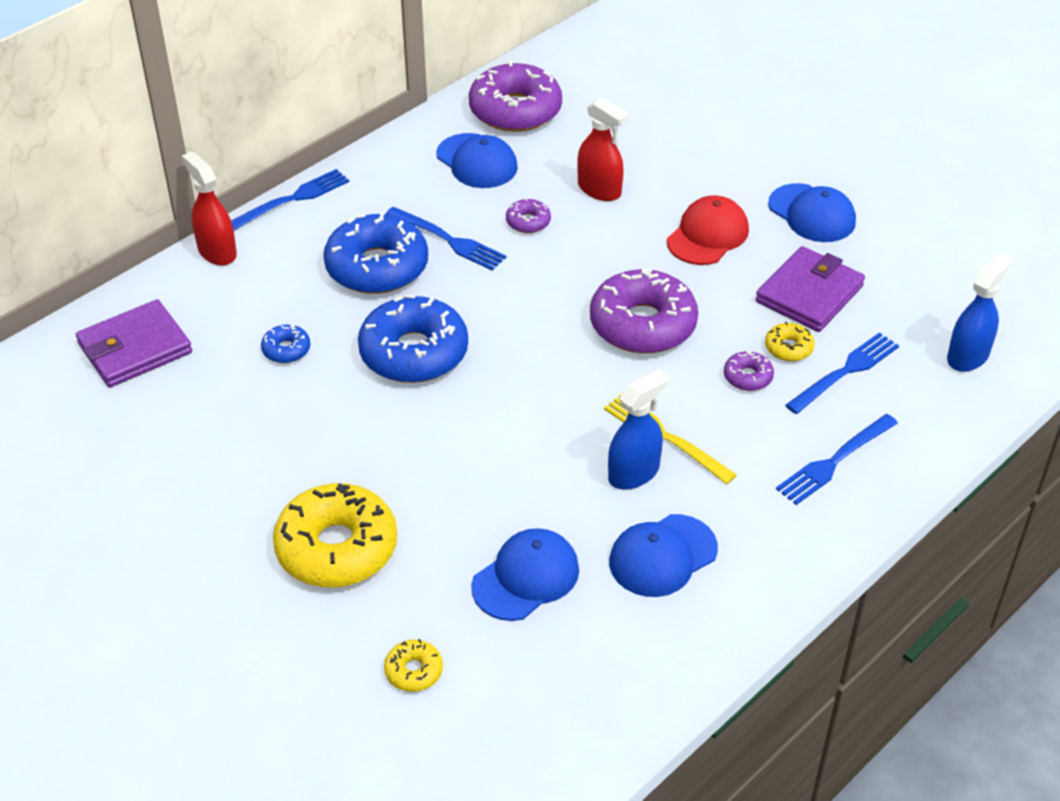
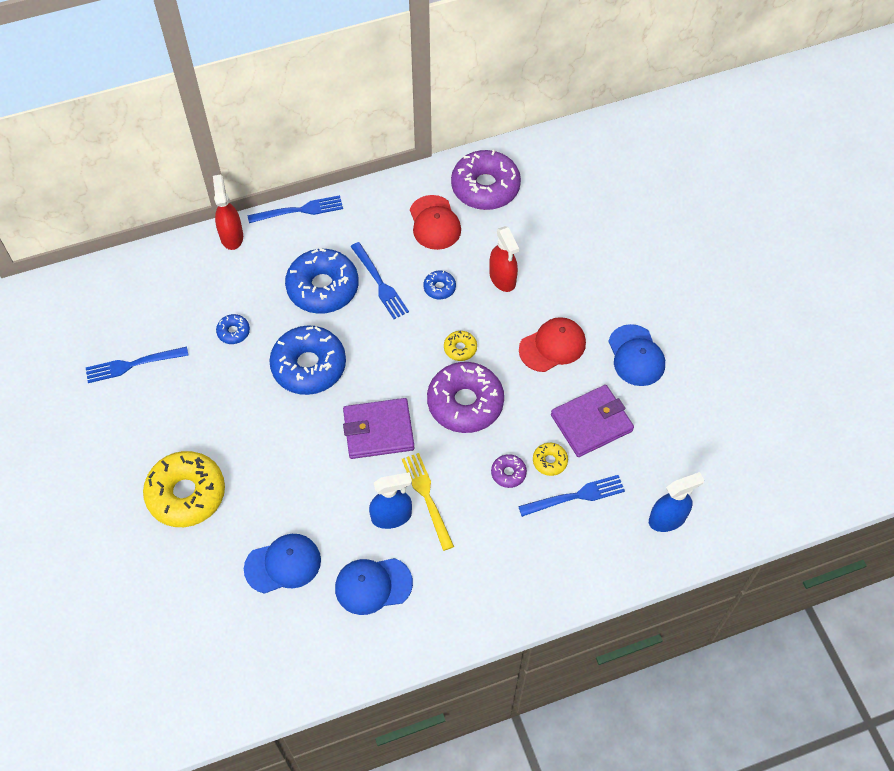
camera: 25 degrees right, 15 degrees up
purple wallet [76,299,192,387] -> purple wallet moved to [343,398,415,459]
yellow donut [384,639,443,692] -> yellow donut moved to [444,331,477,361]
blue cap [436,133,518,188] -> red cap [410,195,461,250]
purple donut [506,198,551,233] -> blue donut [423,271,456,299]
blue fork [776,414,898,505] -> blue fork moved to [86,347,189,383]

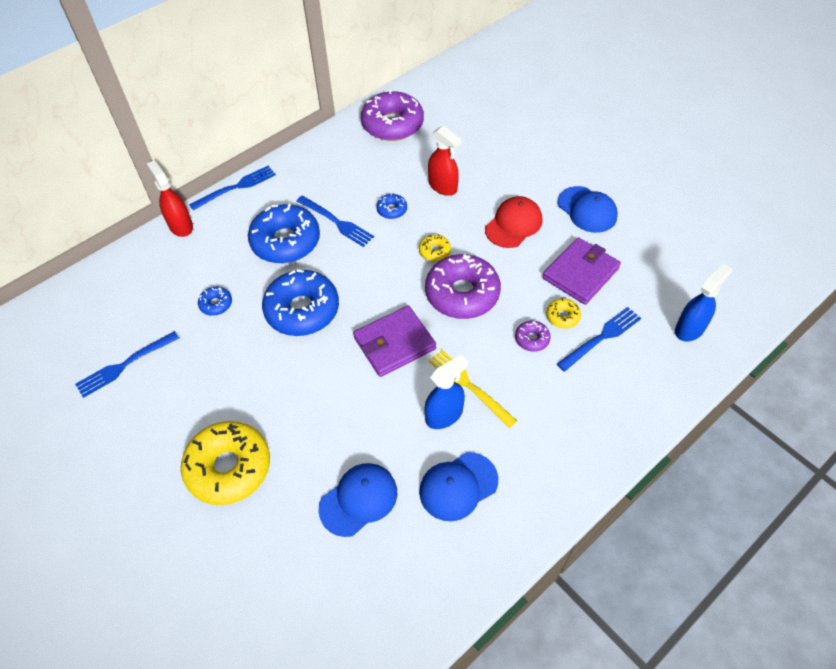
camera: 20 degrees left, 5 degrees down
red cap [410,195,461,250] -> none

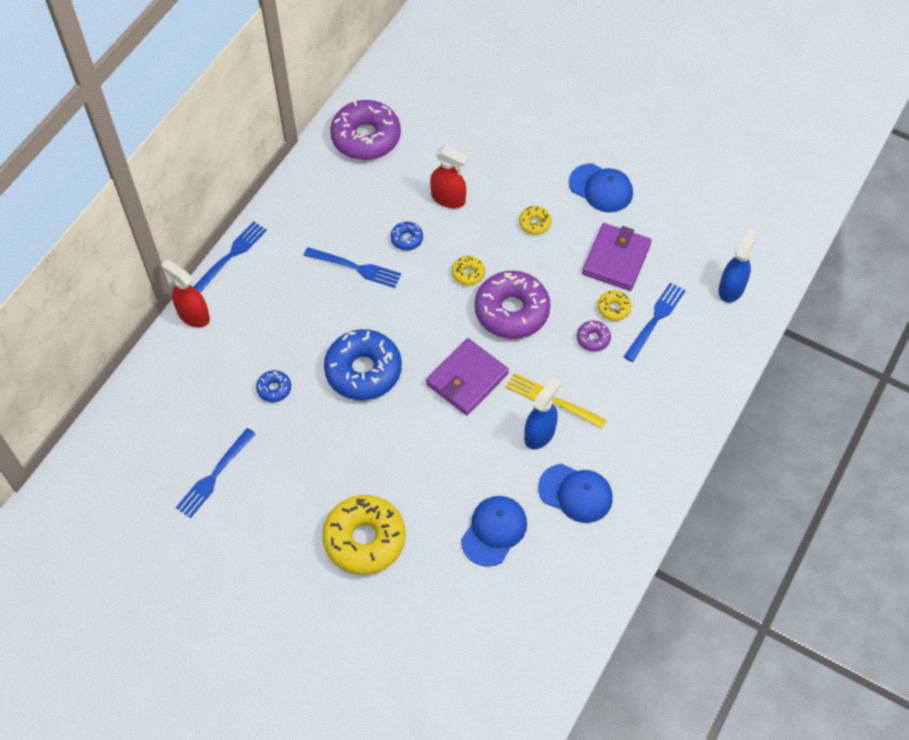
camera: 20 degrees left, 5 degrees up
blue donut [248,204,320,263] -> none
blue cap [419,452,498,521] -> blue cap turned 105 degrees counterclockwise [538,464,613,523]
red cap [485,196,542,248] -> yellow donut [519,206,552,235]

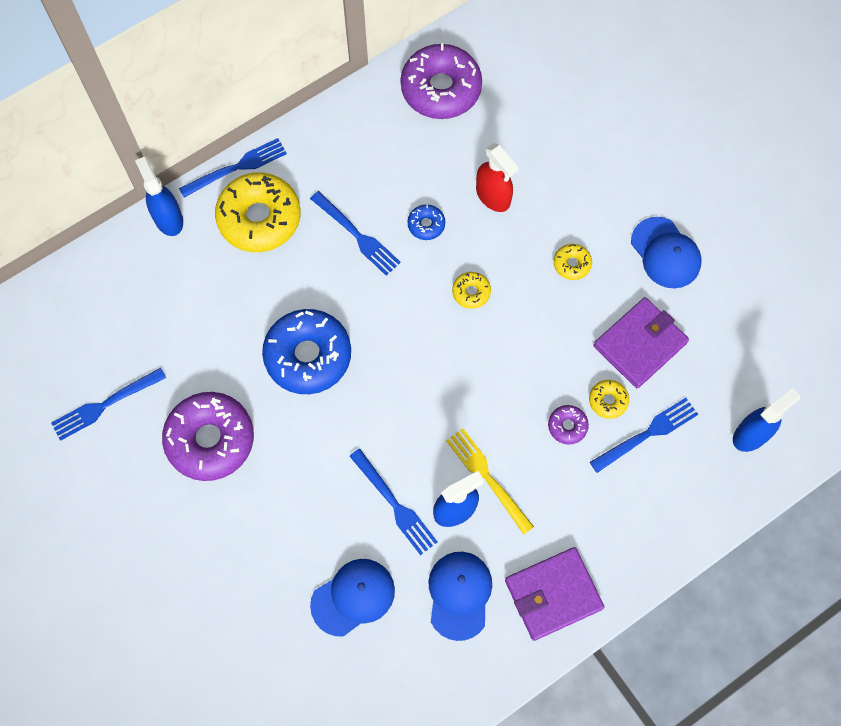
camera: 25 degrees right, 10 degrees up
red spray bottle [161,260,210,328] -> blue spray bottle [135,157,183,236]
blue donut [256,370,291,402] -> none
yellow donut [322,495,405,575] -> yellow donut moved to [215,172,300,252]
purple wallet [426,338,509,416] -> purple wallet moved to [505,547,604,641]
purple donut [475,271,550,339] -> purple donut moved to [162,392,254,481]
blue cap [538,464,613,523] -> blue cap turned 135 degrees counterclockwise [428,552,492,641]
none -> blue fork [350,449,437,555]

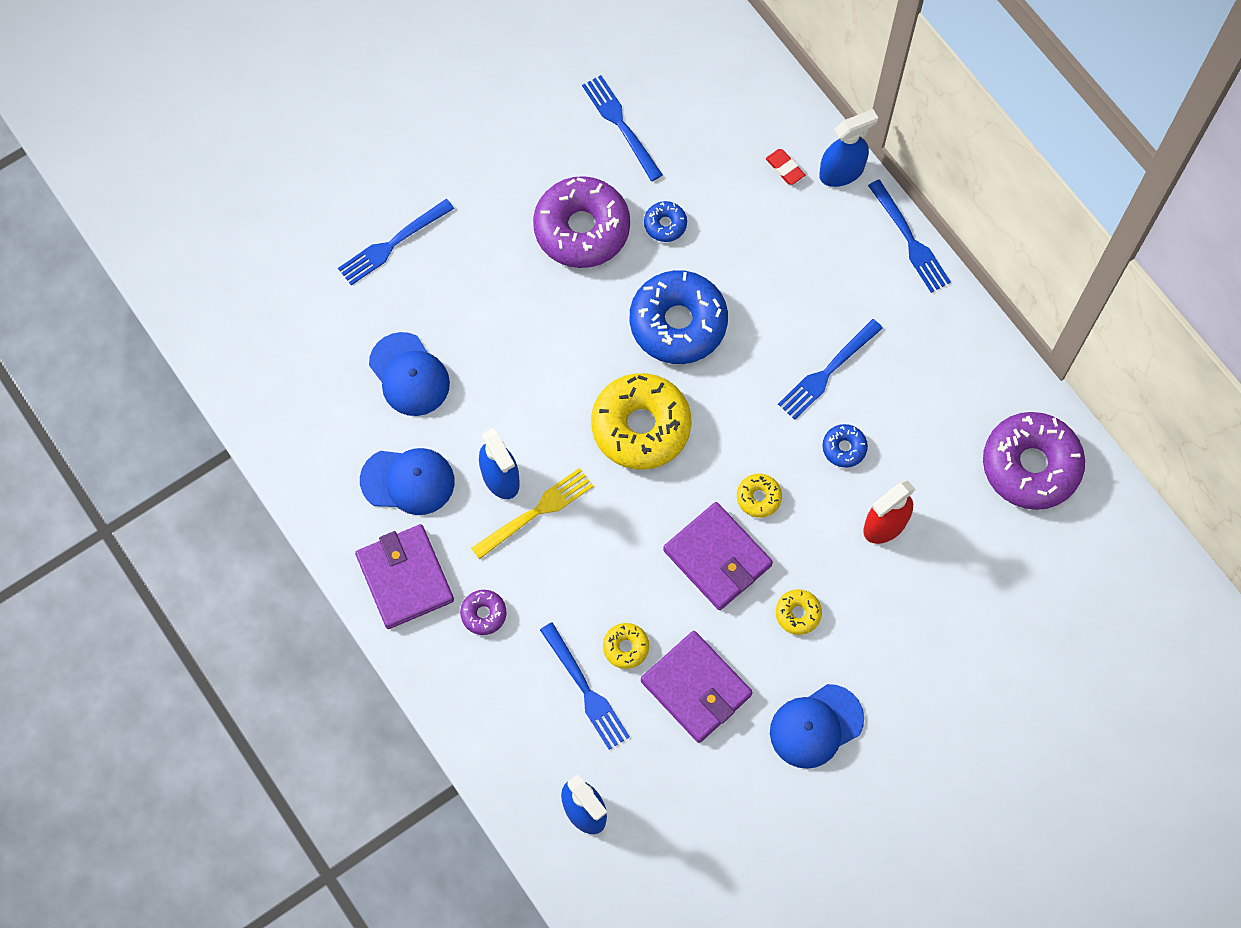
camera: 90 degrees right, 0 degrees up
yellow donut [215,172,300,252] -> yellow donut moved to [591,373,691,470]
blue fork [350,449,437,555] -> blue fork moved to [338,199,454,285]
purple donut [548,405,589,445] -> purple donut moved to [460,590,507,635]
none -> blue donut [644,201,687,242]
none -> purple wallet [663,502,773,610]
none -> red eraser [766,149,805,185]

